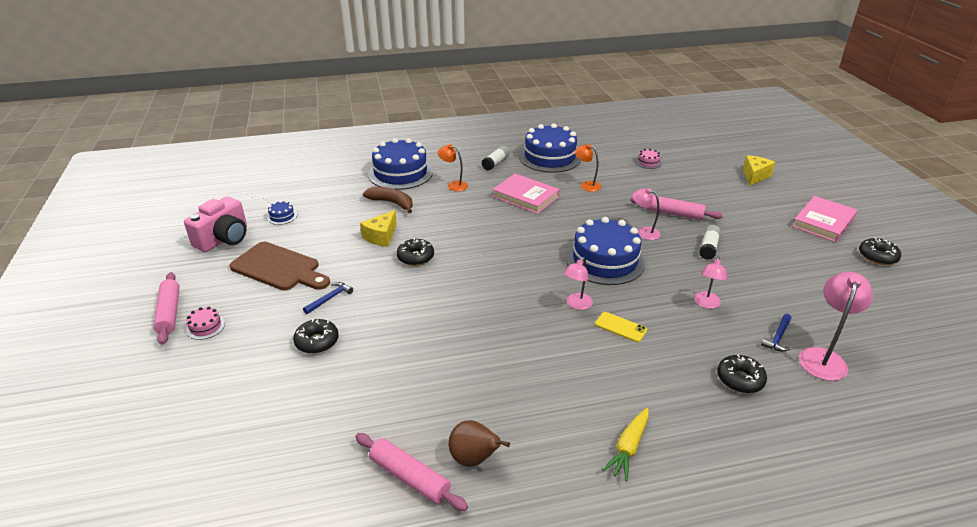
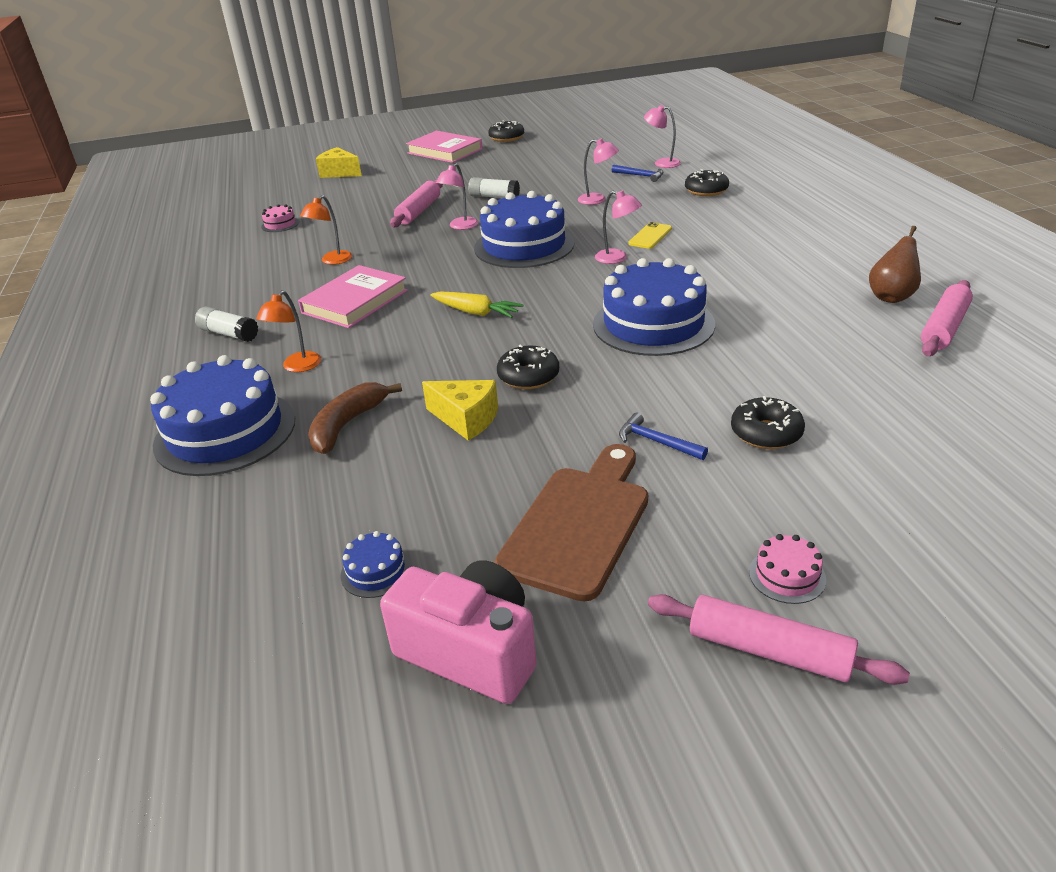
camera: 90 degrees left, 0 degrees up
pink rolling pin [153,272,180,345] -> pink rolling pin turned 45 degrees clockwise [648,594,910,685]
blue cake [519,123,581,173] -> blue cake moved to [593,258,715,356]
yellow carrot [602,408,649,481] -> yellow carrot moved to [430,291,523,318]
pink lamp [799,272,873,381] -> pink lamp [644,105,681,168], size x0.63

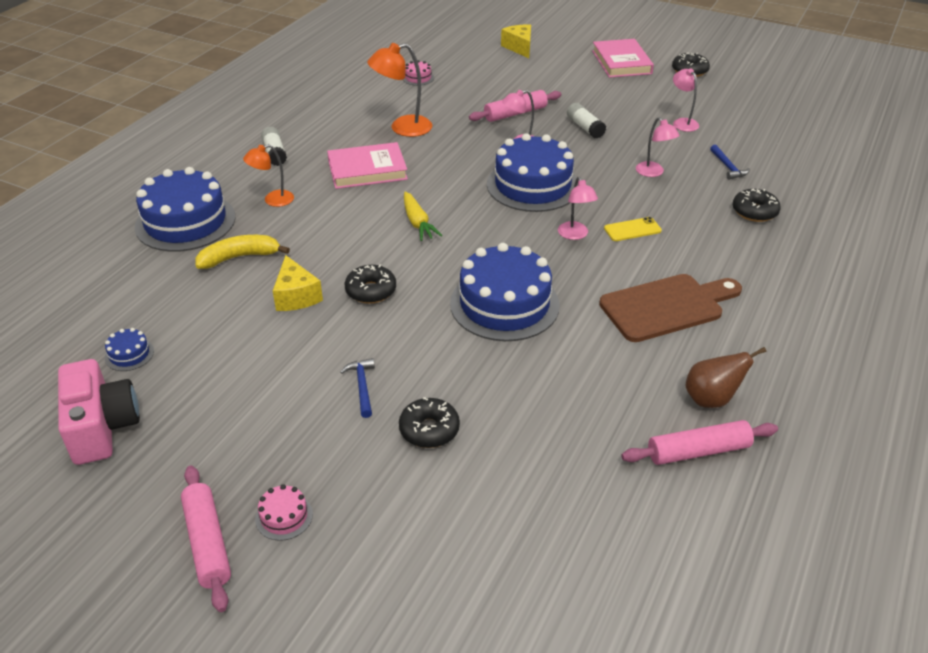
camera: 40 degrees right, 5 degrees up
orange lamp [300,195,352,265] -> orange lamp [367,43,432,137], size x1.58
brown banana [308,382,402,454] -> yellow banana [195,235,290,269]
brown cutting board [495,444,648,602] -> brown cutting board moved to [599,274,742,342]
pink lamp [644,105,681,168] -> pink lamp moved to [673,68,699,132]

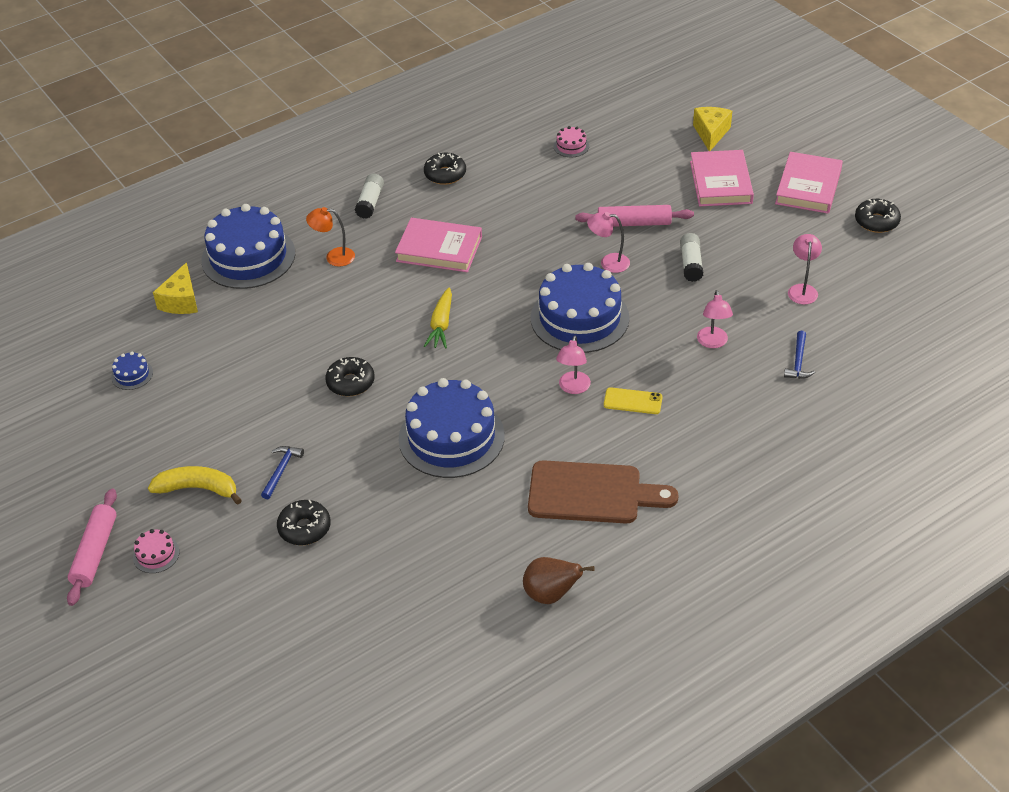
camera: 30 degrees right, 5 degrees up
pink camera [58,359,140,465] -> none
yellow banana [195,235,290,269] -> yellow banana moved to [148,466,242,504]
yellow cheese [273,255,323,311] -> yellow cheese moved to [153,262,198,314]
orange lamp [367,43,432,137] -> none
pink rolling pin [621,420,778,465] -> none
black donut [733,189,781,222] -> black donut moved to [424,153,466,185]
none -> pink book [690,150,754,206]

